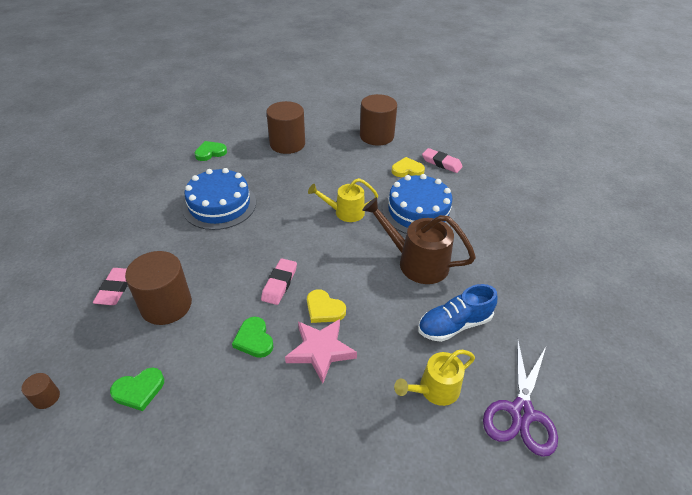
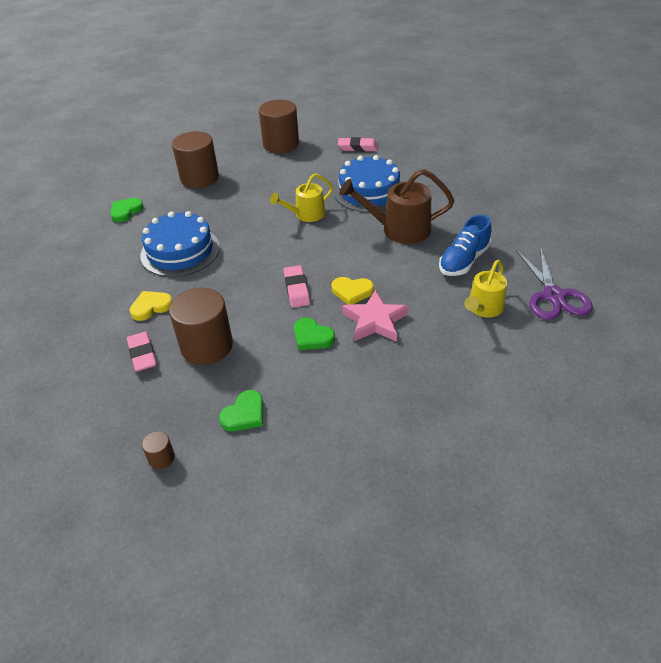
camera: 25 degrees left, 0 degrees up
yellow heart [392,157,425,177] -> yellow heart moved to [129,291,173,321]

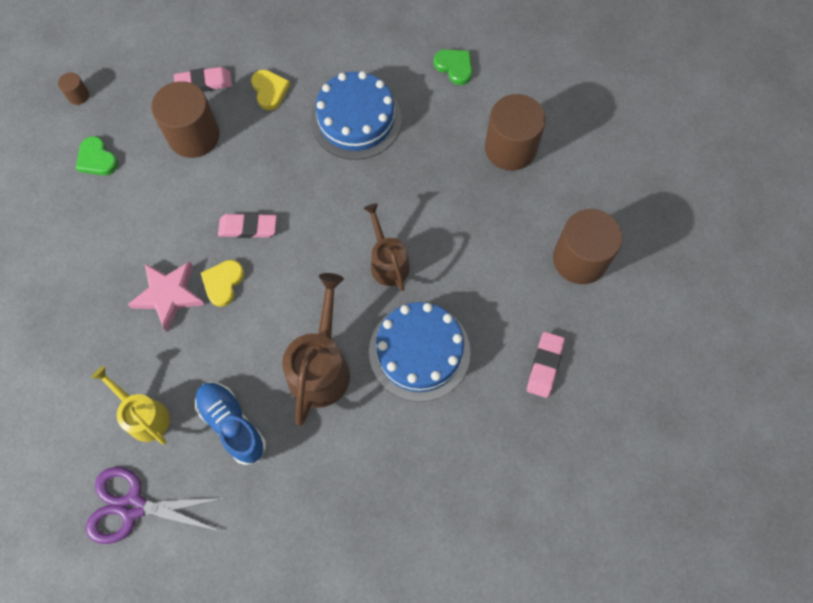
camera: 100 degrees right, 25 degrees up
yellow watering can [270,173,333,222] -> brown watering can [364,203,410,291]
green heart [294,318,335,350] -> none

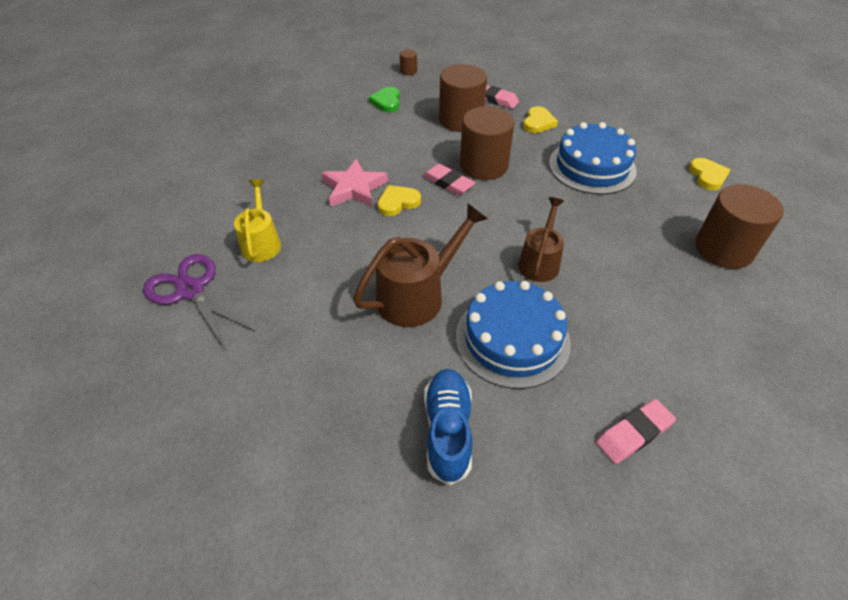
camera: 40 degrees right, 20 degrees down
blue shoe [195,382,266,465] -> blue shoe moved to [424,369,472,485]
green heart [434,49,472,85] -> yellow heart [689,158,730,190]
brown cylinder [553,209,623,284] -> brown cylinder moved to [460,106,515,180]

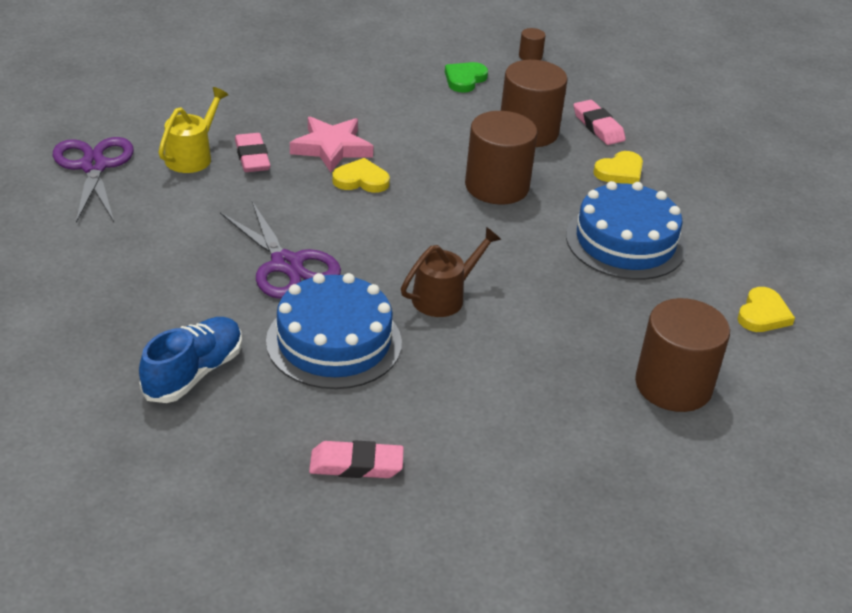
camera: 30 degrees right, 10 degrees down
brown watering can [353,203,488,327] -> purple scissors [220,201,341,299]
pink eraser [422,164,475,195] -> pink eraser moved to [235,133,271,172]

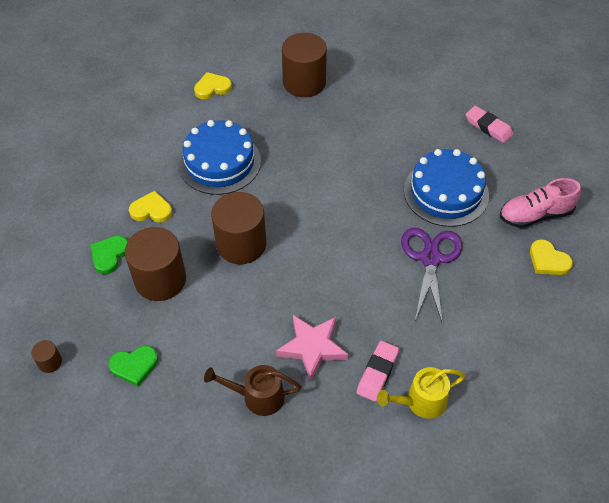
camera: 135 degrees left, 15 degrees up
purple scissors [53,137,134,223] -> none
blue shoe [139,317,242,403] -> pink shoe [500,178,581,228]
yellow heart [332,158,390,193] -> yellow heart moved to [530,239,573,275]
brown watering can [401,227,501,317] -> brown watering can moved to [204,365,301,416]
pink eraser [574,100,626,145] -> green heart [90,236,128,275]

